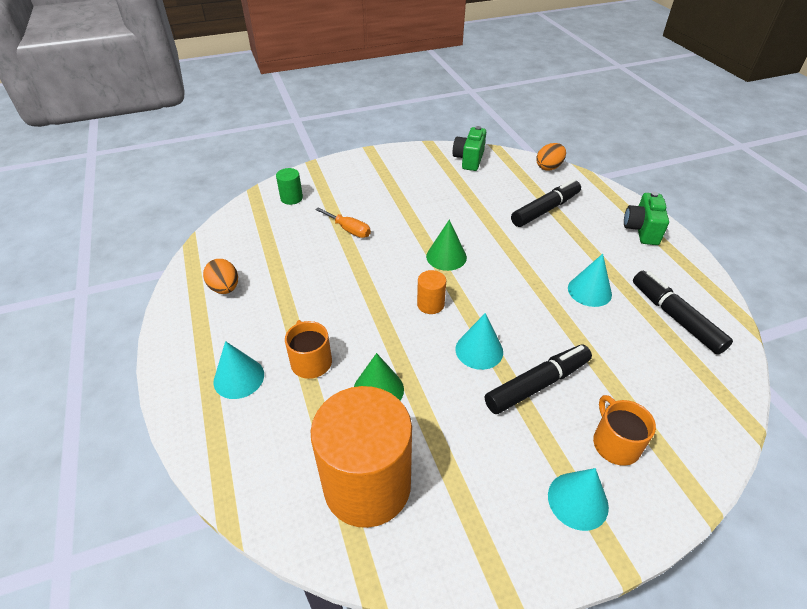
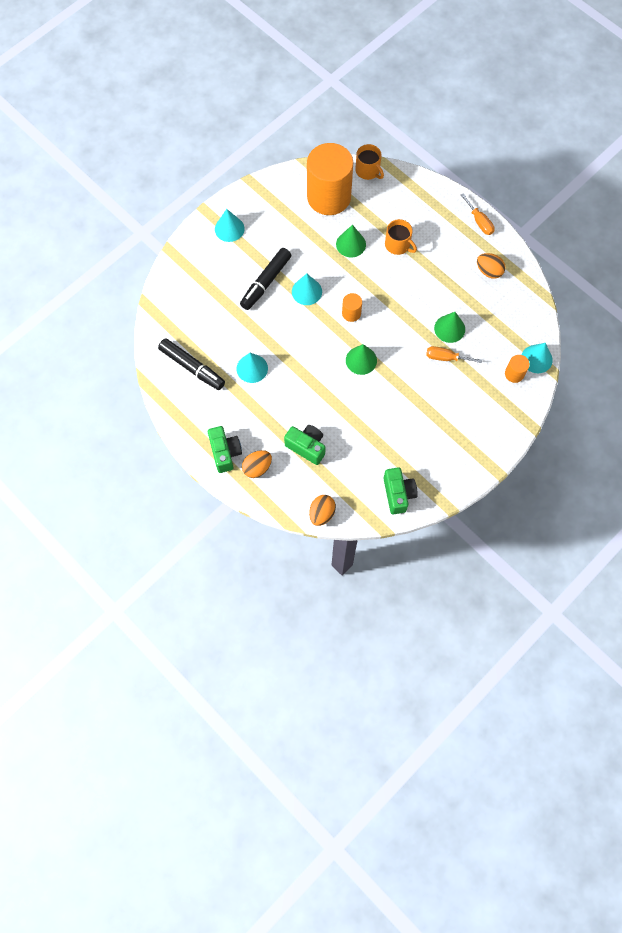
camera: 155 degrees right, 25 degrees up
turquoise cone [213,341,264,399] -> turquoise cone moved to [522,343,553,373]
green cylinder [276,168,303,205] -> orange cylinder [505,355,530,383]
black marker [511,179,581,227] -> green camera [284,425,326,465]
orange mug [593,395,656,466] -> orange mug moved to [355,144,384,180]
none -> orange egg [242,450,272,478]
none -> green cone [434,312,465,343]
none -> orange screwdriver [461,193,495,235]

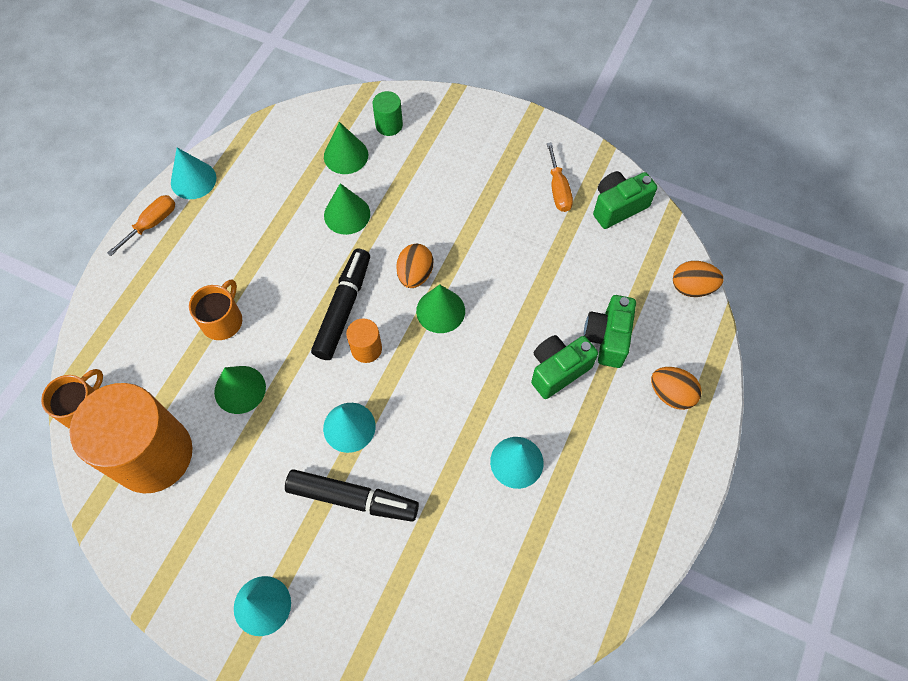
camera: 110 degrees left, 5 degrees down
black marker [158,338,225,390] -> black marker moved to [311,248,370,360]
green camera [208,426,242,473] -> green camera moved to [531,335,598,399]
orange screwdriver [426,346,482,363] -> orange screwdriver moved to [547,142,573,212]
orange egg [477,253,506,279] -> orange egg moved to [396,244,433,288]
orange cylinder [505,355,530,383] -> green cylinder [373,91,403,136]
turquoise cone [522,343,553,373] -> turquoise cone moved to [171,148,216,199]
none -> green cone [324,122,368,174]

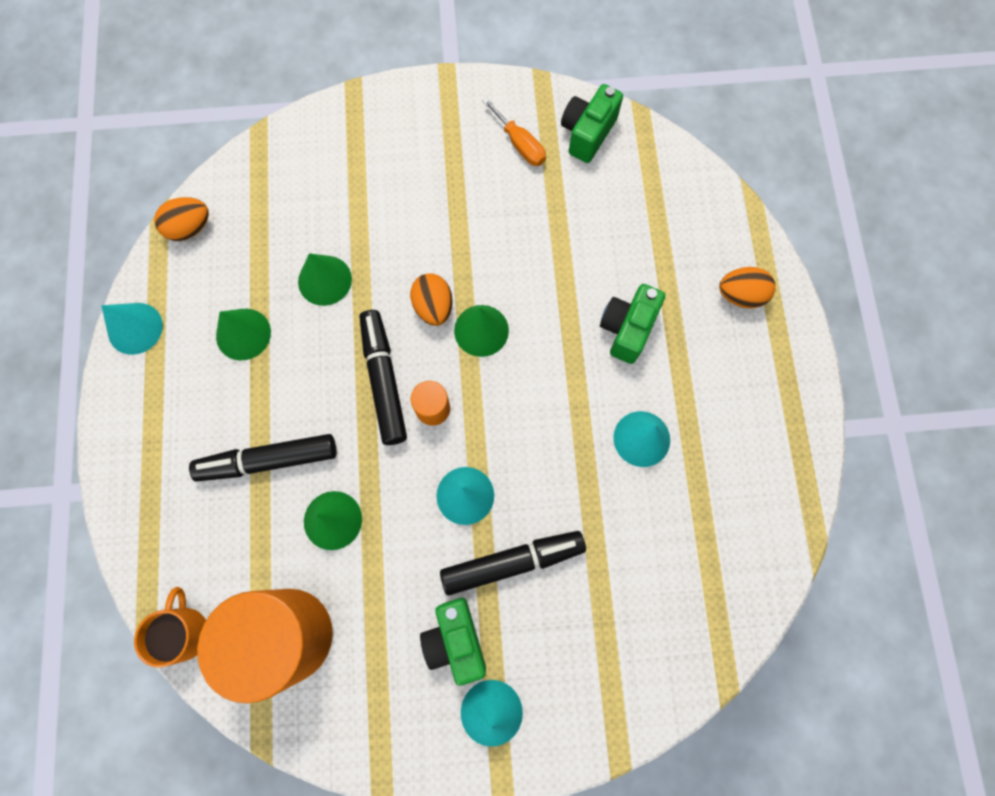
camera: 30 degrees left, 10 degrees up
orange screwdriver [107,195,175,256] -> none
orange mug [189,279,242,340] -> black marker [189,434,336,482]
green cone [324,122,368,174] -> green cone moved to [216,309,271,360]
green cylinder [373,91,403,136] -> none
green camera [584,295,636,368] -> green camera moved to [420,598,486,686]
orange egg [673,261,724,297] -> orange egg moved to [154,197,209,241]

